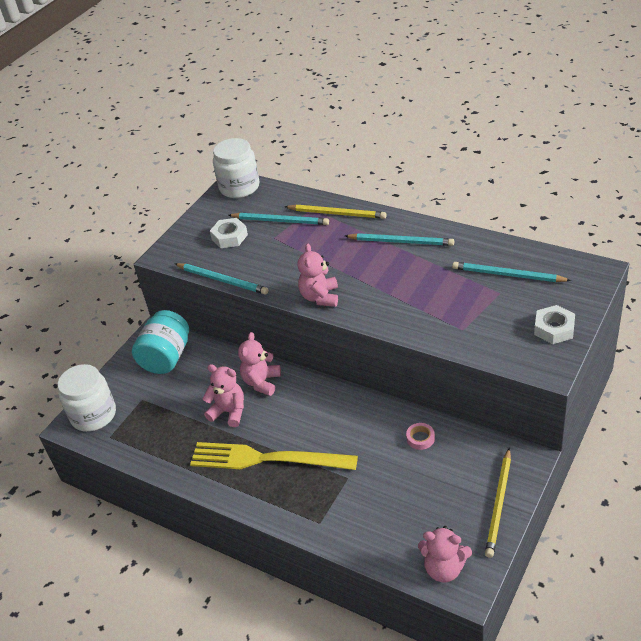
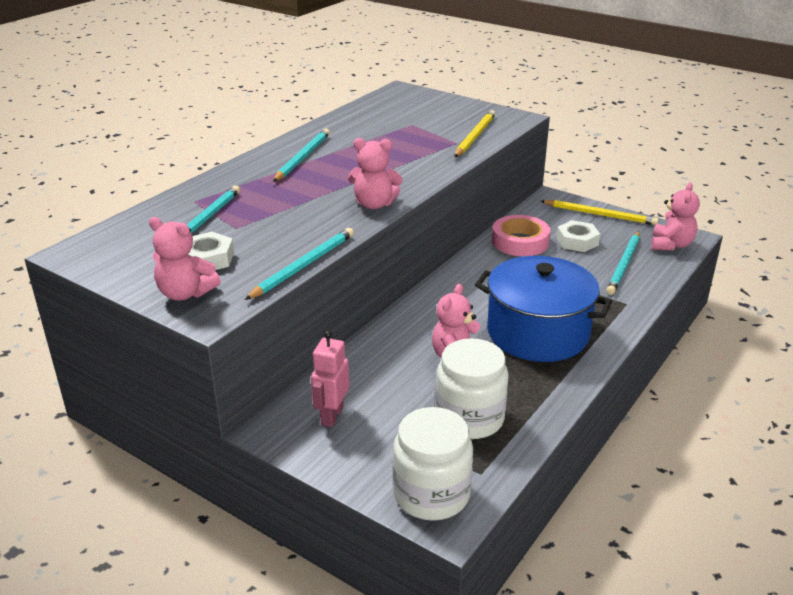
camera: 90 degrees left, 10 degrees down
turquoise jar [132,310,189,374] -> pink robot [311,331,349,427]
yellow fork [190,442,358,470] -> blue pot [475,256,612,362]
white jar [213,138,260,198] -> white jar moved to [435,338,509,439]
pink teddy bear [238,332,281,396] -> pink teddy bear moved to [149,217,221,301]
yellow pencil [285,205,386,219] -> yellow pencil moved to [454,110,496,157]
pink tape [406,423,435,450] -> pink tape [492,215,551,256], size x2.00
turquoise pencil [452,262,572,282] -> turquoise pencil moved to [607,231,640,295]
white nut [534,305,575,344] -> white nut moved to [556,220,600,252]

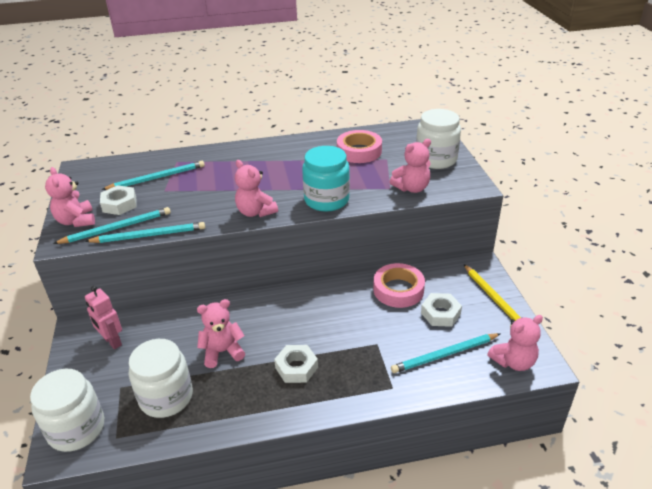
camera: 45 degrees right, 5 degrees up
turquoise pencil [273,129,330,182] -> turquoise pencil moved to [53,207,171,244]
pink robot [311,331,349,427] -> pink robot turned 105 degrees counterclockwise [85,286,122,349]
yellow pencil [454,110,496,157] -> pink teddy bear [390,139,431,193]
blue pot [475,256,612,362] -> white nut [274,345,318,383]
none -> turquoise jar [302,146,350,212]
none -> pink tape [337,130,382,163]
none -> white jar [416,109,461,169]

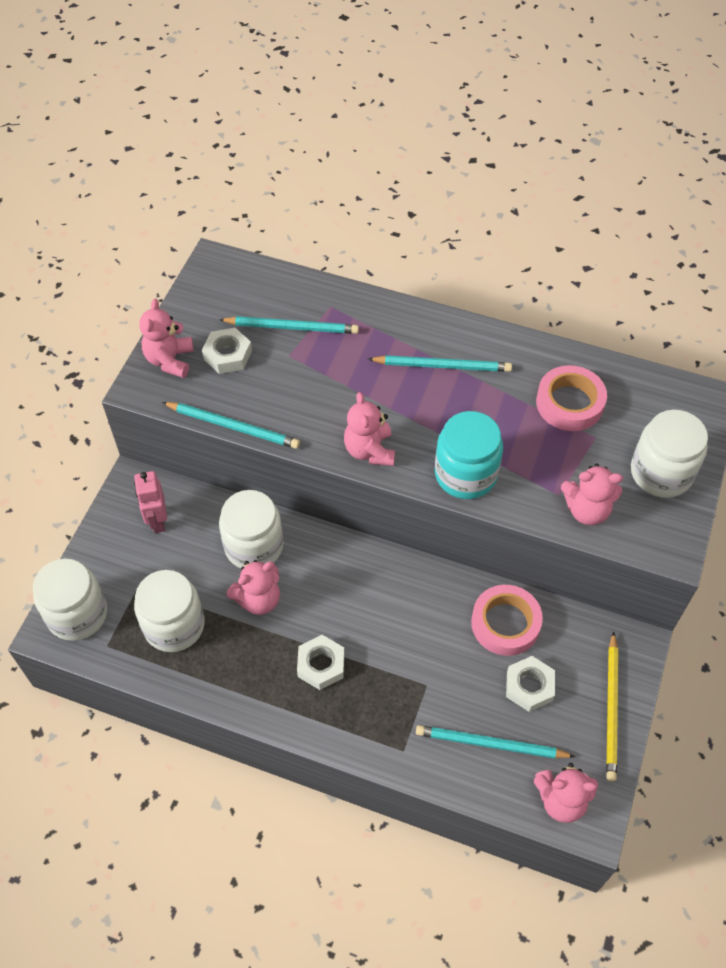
camera: 30 degrees right, 20 degrees up
turquoise pencil [53,207,171,244] -> turquoise pencil moved to [368,355,512,372]
pink teddy bear [197,299,245,368] -> pink teddy bear turned 135 degrees clockwise [227,560,280,615]
none -> white jar [219,490,284,568]

